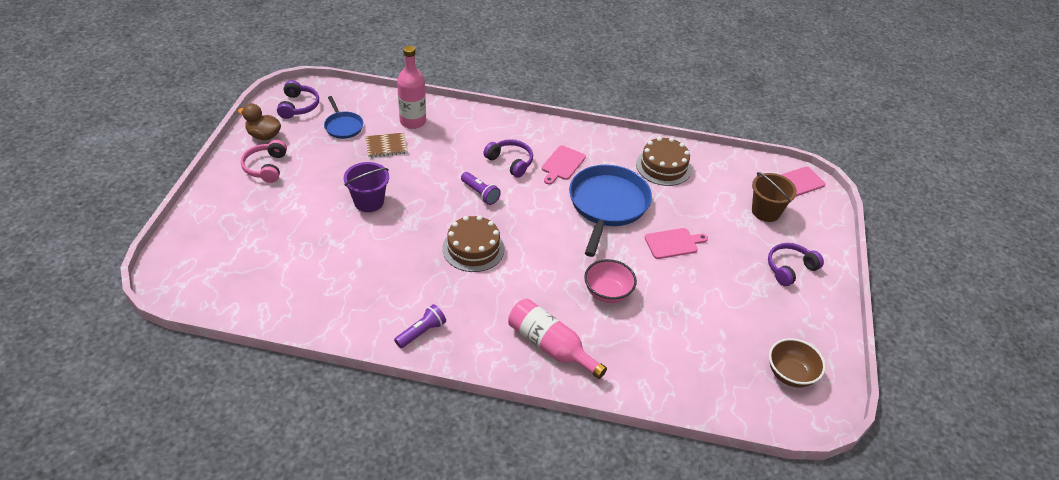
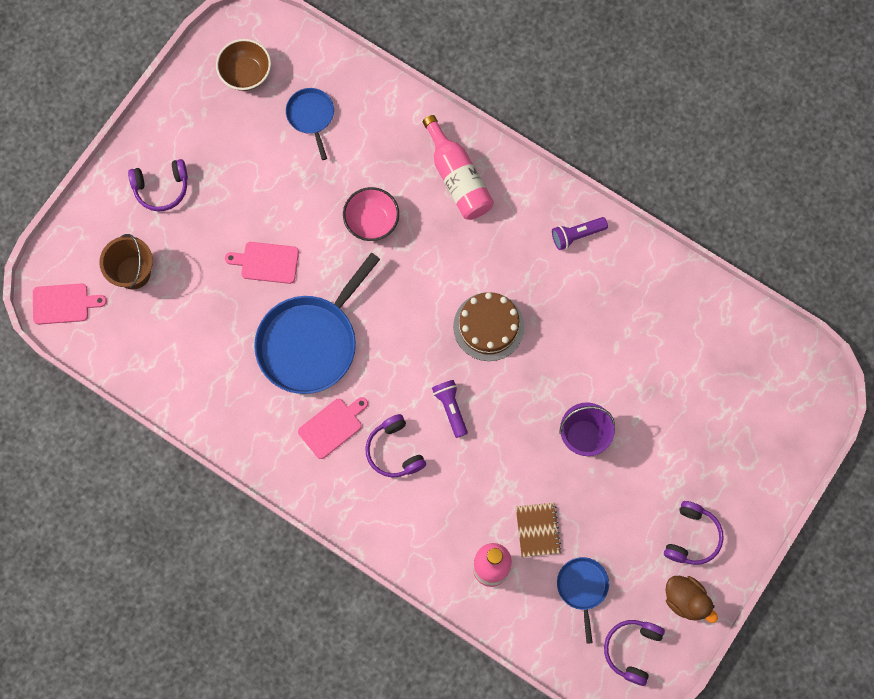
camera: 155 degrees left, 30 degrees up
pink headphones [241,140,287,183] -> purple headphones [664,501,724,565]
brown notebook [365,133,408,157] -> brown notebook turned 75 degrees clockwise [516,503,562,557]
brown cake [636,137,692,186] -> none
none -> blue pan [286,88,334,160]

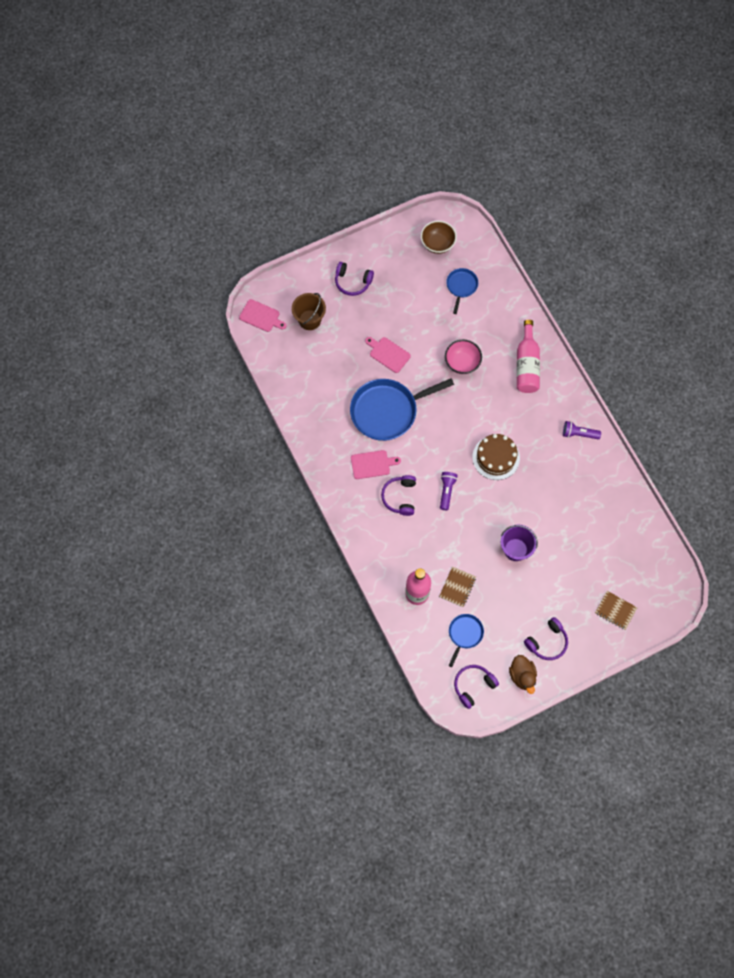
camera: 30 degrees right, 5 degrees down
none -> brown notebook [595,591,638,630]

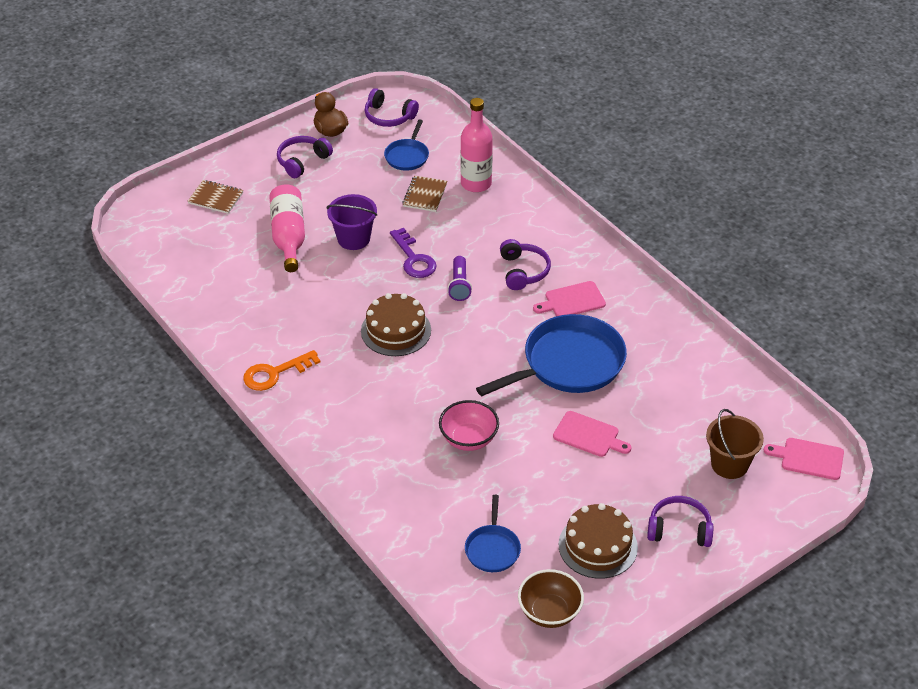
camera: 170 degrees right, 25 degrees down
purple headphones [454,665,499,709] -> purple headphones turned 75 degrees clockwise [365,88,419,127]
pink bottle [517,320,540,393] -> pink bottle moved to [269,184,305,272]
purple flashlight [563,421,601,439] -> orange key [243,350,320,391]
none -> purple key [390,228,437,278]
none -> brown cake [558,503,638,579]

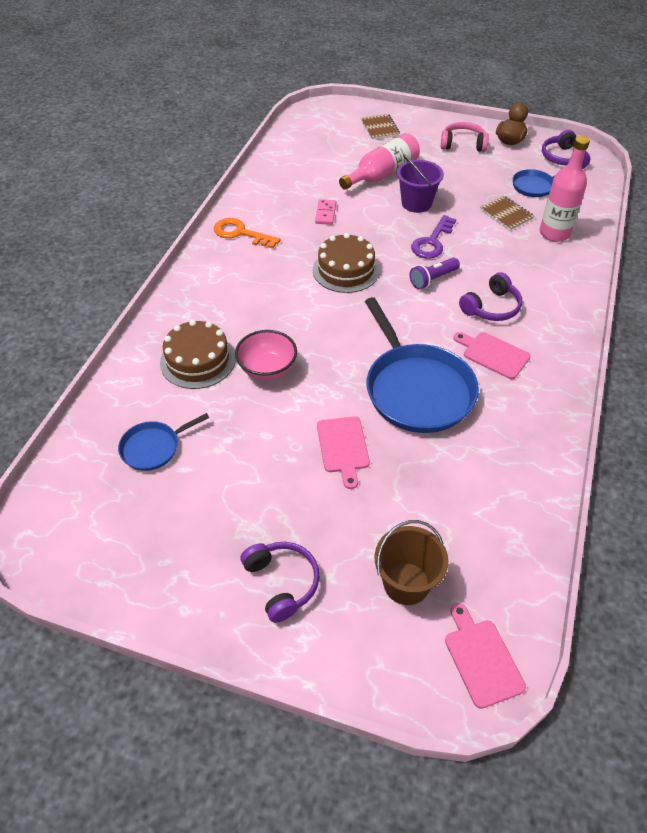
camera: 55 degrees right, 5 degrees up
purple headphones [277,136,333,178] -> pink headphones [441,122,489,152]
brown notebook [402,176,447,212] -> brown notebook turned 75 degrees clockwise [480,195,535,231]
blue pan [476,314,627,396] -> blue pan turned 45 degrees clockwise [365,297,479,433]
brown bowl [518,569,584,628] -> none
brown cake [558,503,638,579] -> brown cake moved to [160,320,235,389]
none -> pink domino [315,199,336,225]

